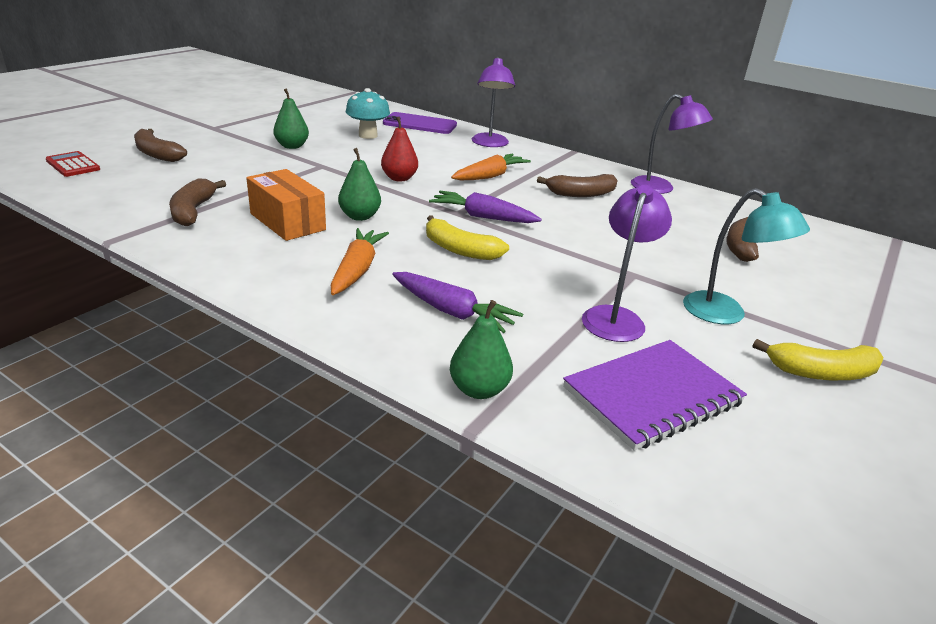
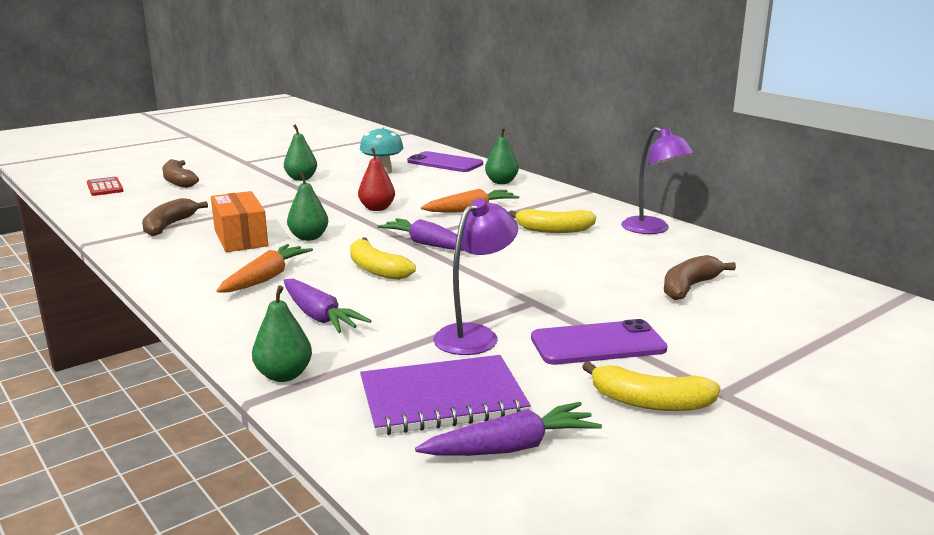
camera: 20 degrees right, 10 degrees down
purple lamp [472,57,515,147] -> green pear [485,127,518,184]
brown banana [537,174,618,197] -> yellow banana [509,209,596,233]
turquoise lamp [683,188,810,324] -> purple phone [531,319,667,365]
none -> purple carrot [415,402,602,456]

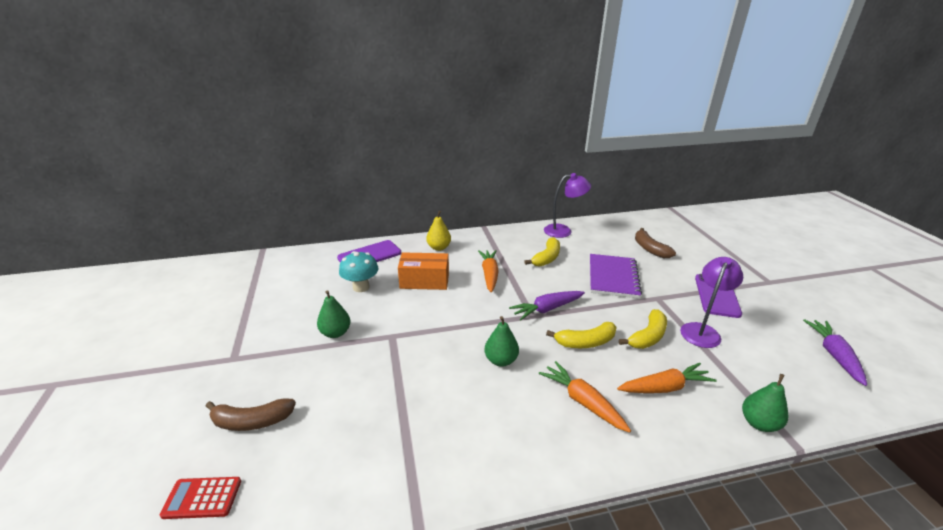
camera: 65 degrees left, 10 degrees up
brown banana [142,198,208,236] -> none
orange box [211,191,268,252] -> orange box moved to [398,252,449,290]
purple carrot [284,279,371,333] -> orange carrot [617,363,717,393]
red pear [358,148,395,211] -> none
purple notebook [360,355,531,435] -> purple notebook moved to [590,254,642,298]
purple lamp [433,199,518,355] -> purple lamp turned 60 degrees clockwise [680,257,743,348]
green pear [485,127,518,184] -> yellow pear [426,211,451,251]
yellow banana [582,361,720,411] -> yellow banana moved to [619,309,667,349]

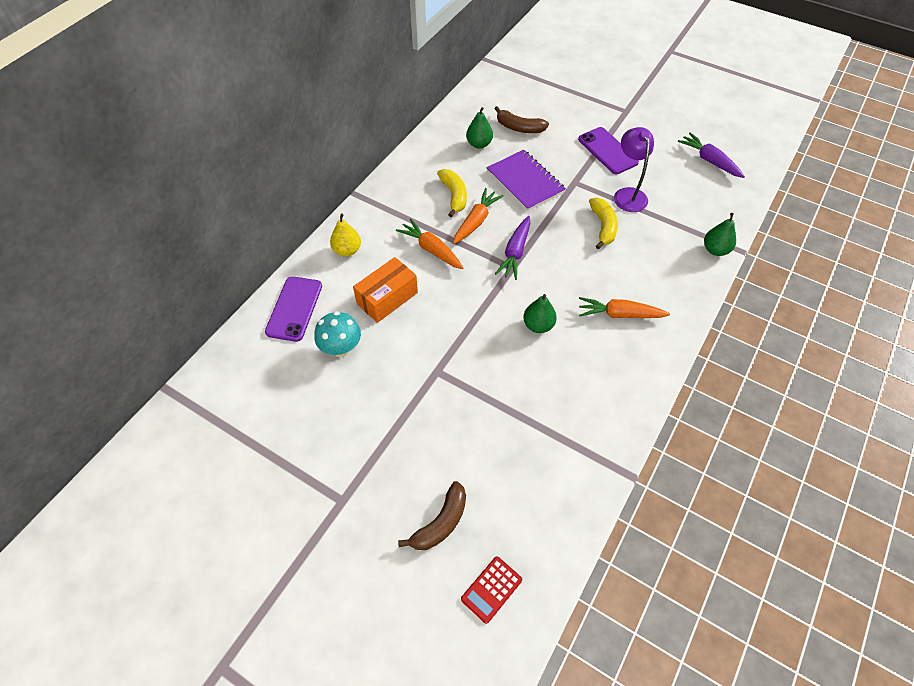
camera: 45 degrees left, 25 degrees up
green pear [317,290,350,338] -> green pear moved to [466,107,493,149]
purple lamp [544,173,591,238] -> none
yellow banana [546,322,617,348] -> none
orange carrot [617,363,717,393] -> orange carrot moved to [453,188,504,244]

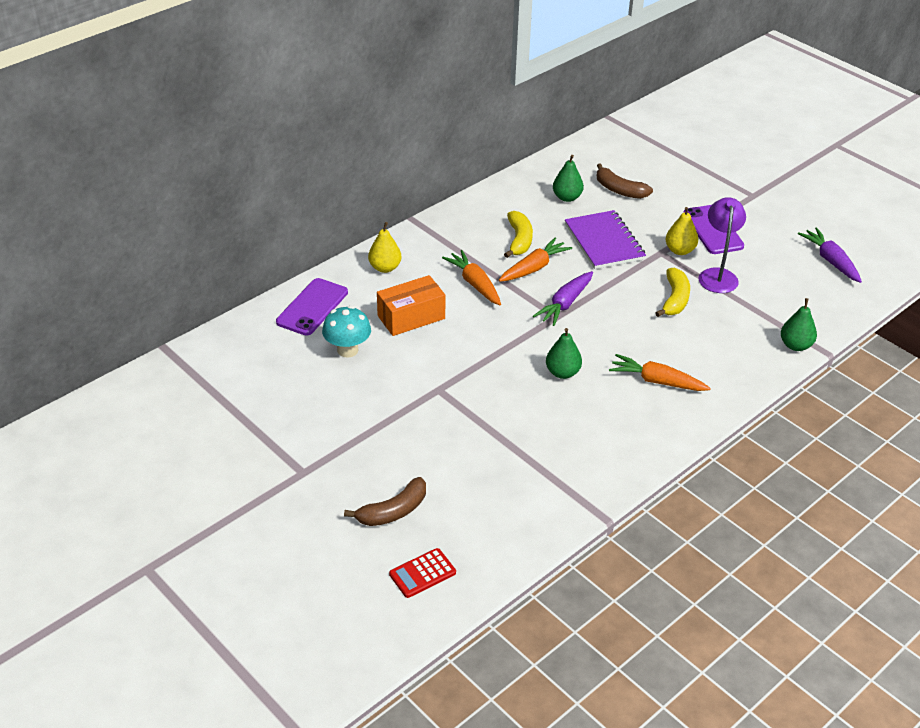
camera: 15 degrees right, 15 degrees down
none -> yellow pear [666,207,698,255]

